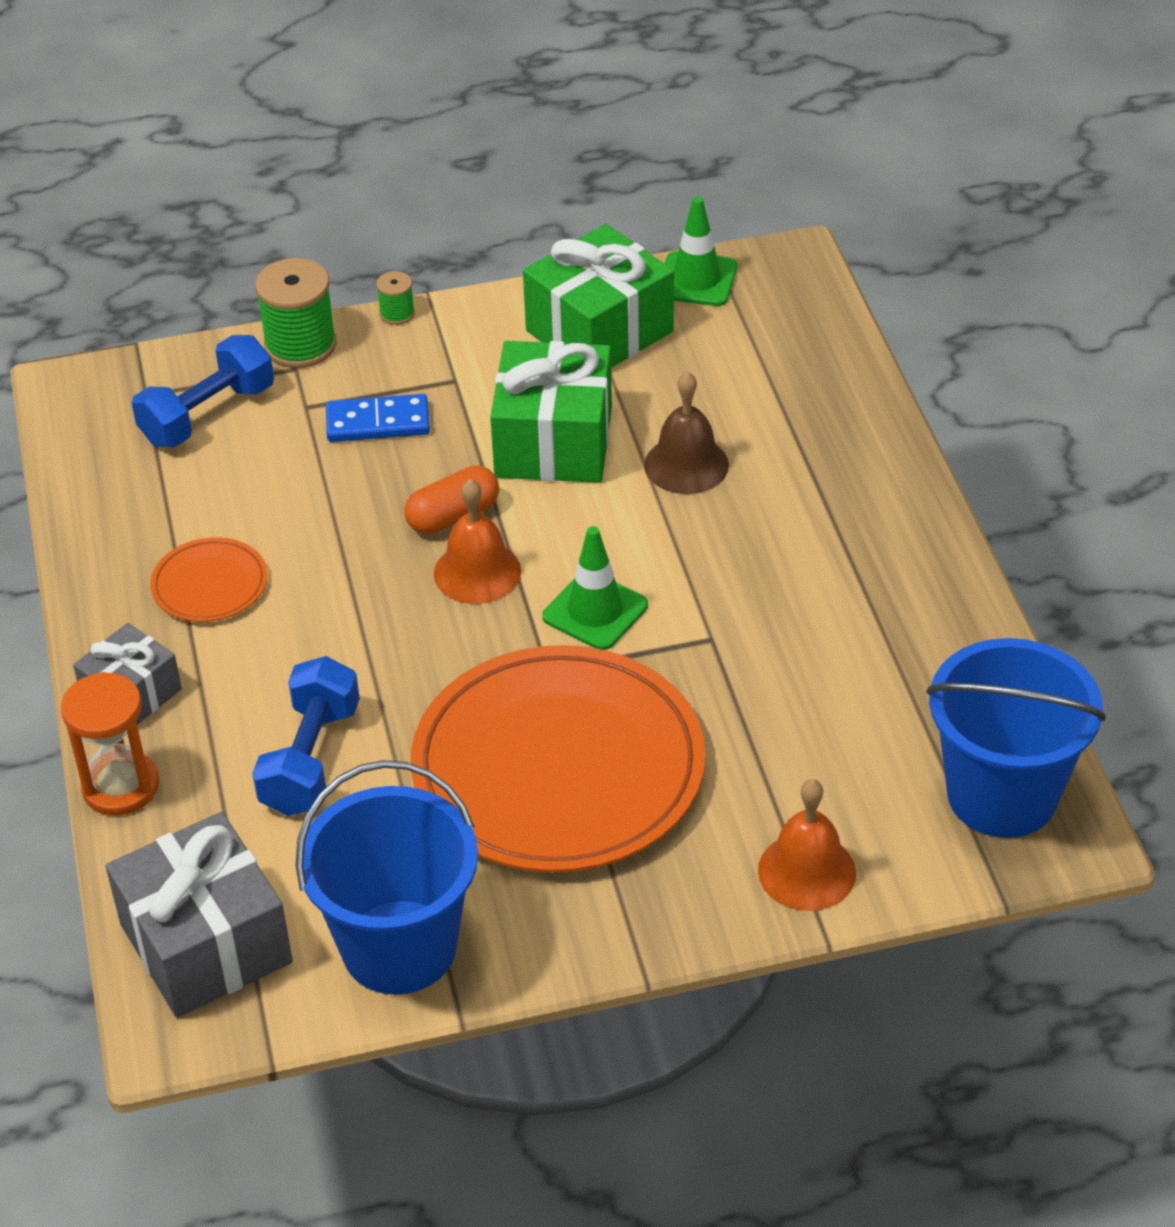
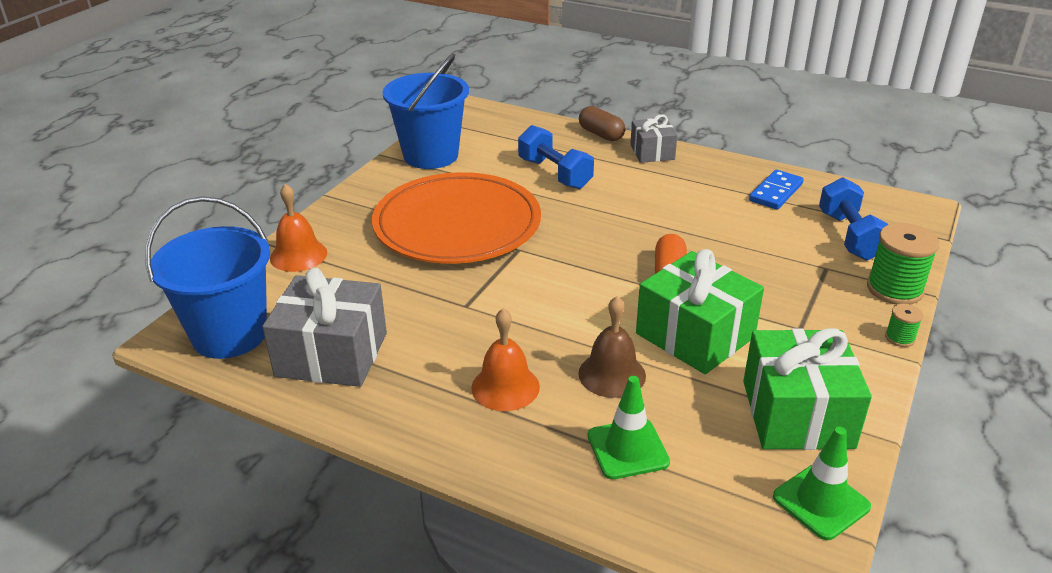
camera: 130 degrees right, 10 degrees down
orange hourglass [61,672,159,816] -> brown capsule [579,106,625,141]
grey gift [106,812,293,1018] -> grey gift moved to [262,268,387,387]
orange plate [150,537,268,622] -> none
blue domino [326,394,430,442] -> blue domino moved to [749,170,804,210]
orange bell [434,479,521,604] -> orange bell moved to [471,308,540,411]
green traffic cone [542,526,648,650] -> green traffic cone moved to [588,376,670,479]

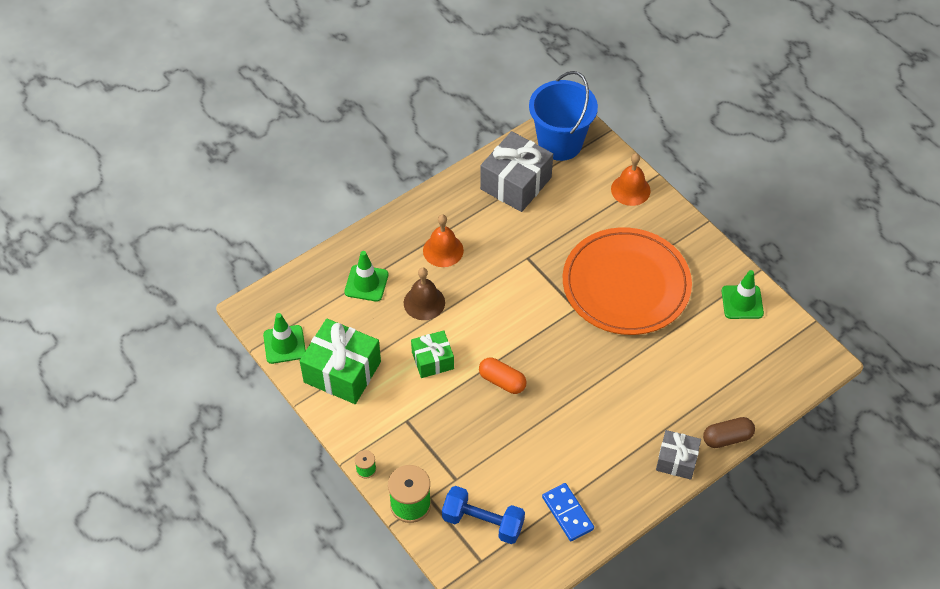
camera: 115 degrees right, 20 degrees up
blue bucket [382,53,469,169] -> green traffic cone [722,270,764,319]
blue dumbbell [518,125,594,189] -> none
green gift [636,249,764,374] -> green gift [411,330,454,378], size x0.59

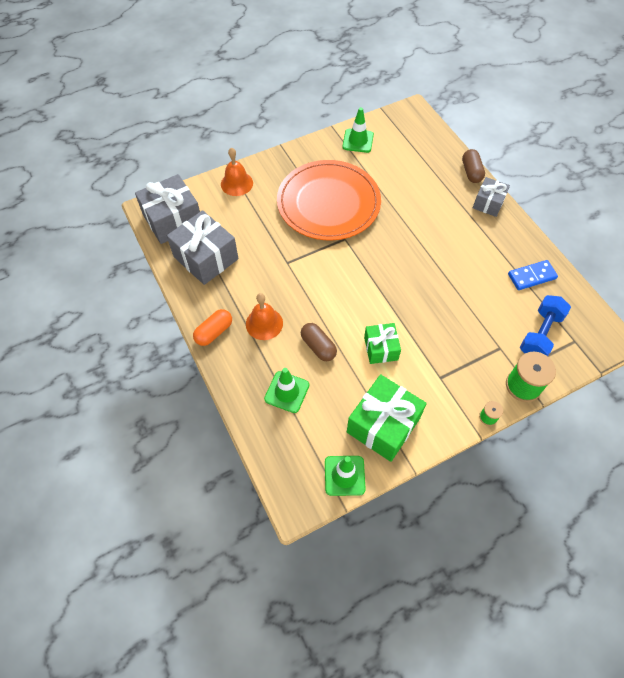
camera: 80 degrees left, 5 degrees up
brown bell [404,268,445,320] -> brown capsule [301,323,337,361]
orange capsule [479,357,527,394] -> orange capsule moved to [193,309,232,346]
blue bucket [529,71,598,161] -> grey gift [135,174,200,244]

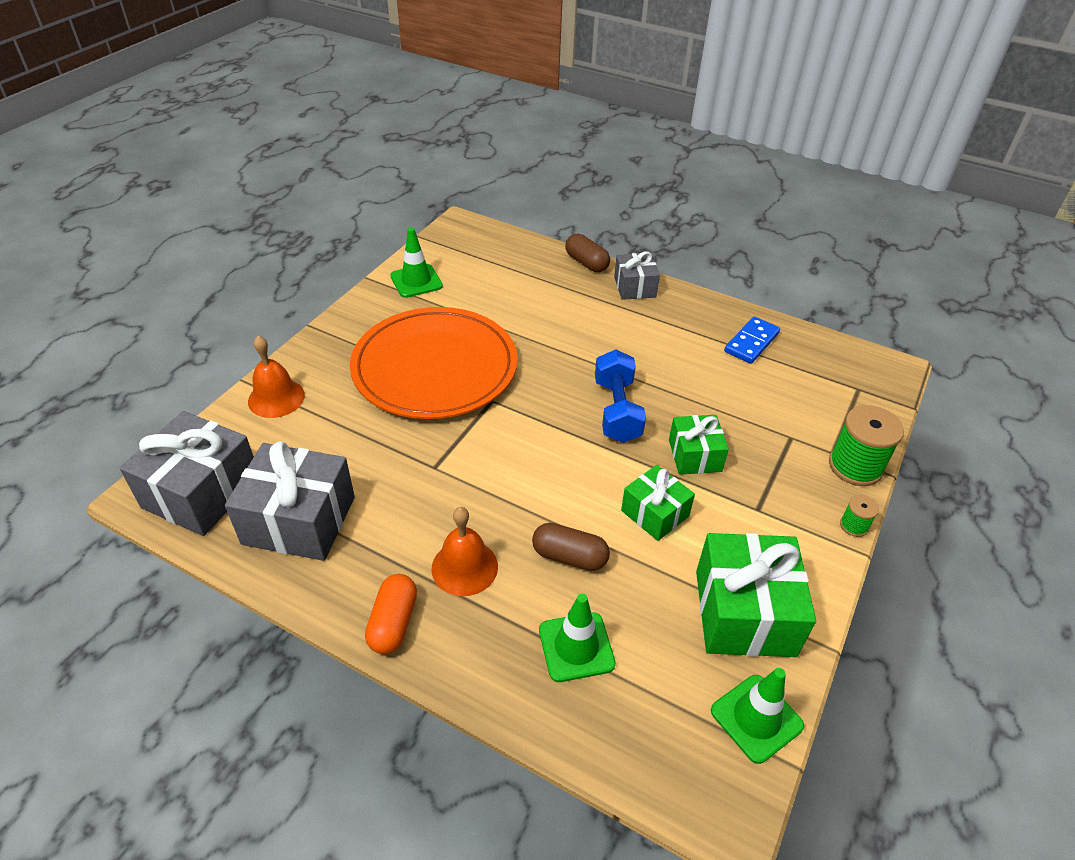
camera: 35 degrees left, 15 degrees down
blue dumbbell [520,295,571,356] -> blue dumbbell moved to [595,349,646,443]
none -> green gift [669,415,729,475]

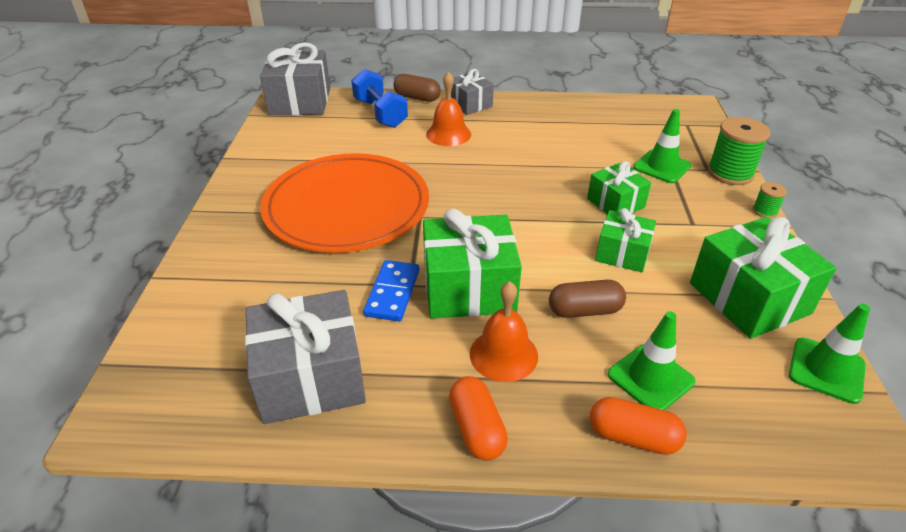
camera: 25 degrees left, 5 degrees down
grey gift [120,411,254,536] -> grey gift moved to [260,42,330,115]
orange bell [248,336,305,418] -> orange bell moved to [426,72,471,146]
green traffic cone [390,227,443,298] -> green traffic cone moved to [633,109,691,183]
blue dumbbell [595,349,646,443] -> blue dumbbell moved to [351,69,408,128]
blue domino [724,317,780,364] -> blue domino moved to [363,260,420,321]
none -> green gift [423,208,522,319]
none -> orange capsule [590,397,687,455]

